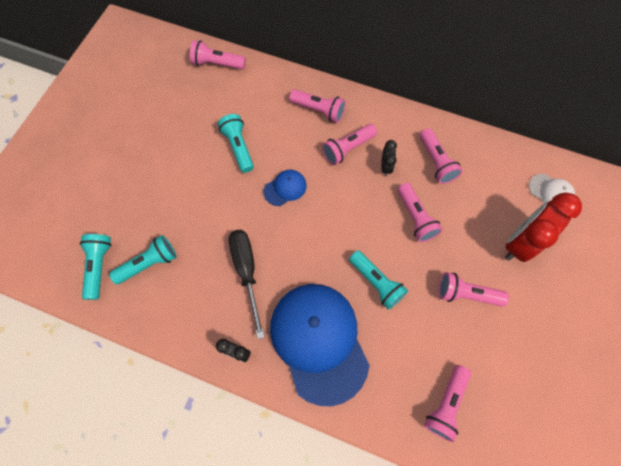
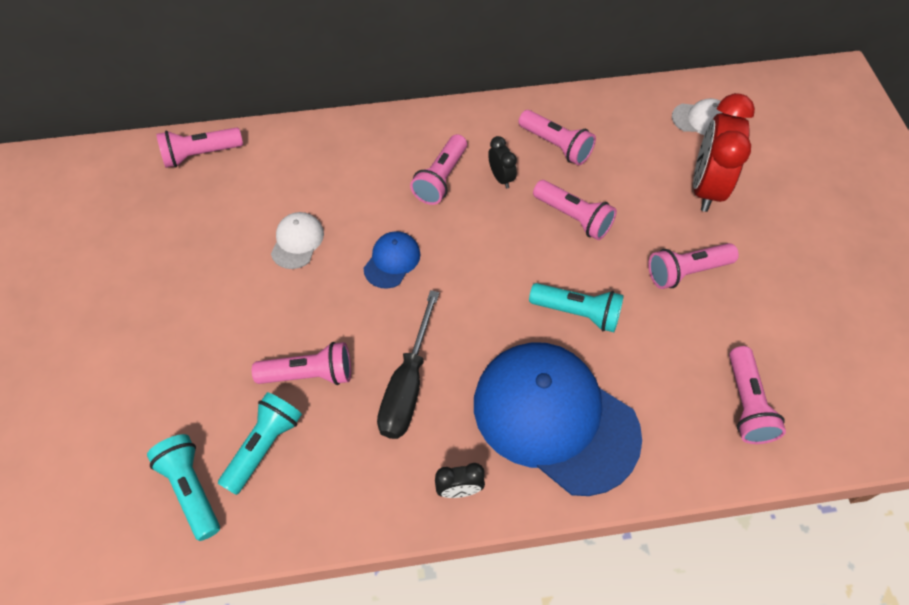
camera: 30 degrees left, 10 degrees down
turquoise flashlight [218,114,254,173] -> white cap [271,212,324,269]
black screwdriver [229,230,265,339] -> black screwdriver turned 120 degrees counterclockwise [377,290,439,439]
pink flashlight [289,89,346,123] -> pink flashlight moved to [252,342,351,385]

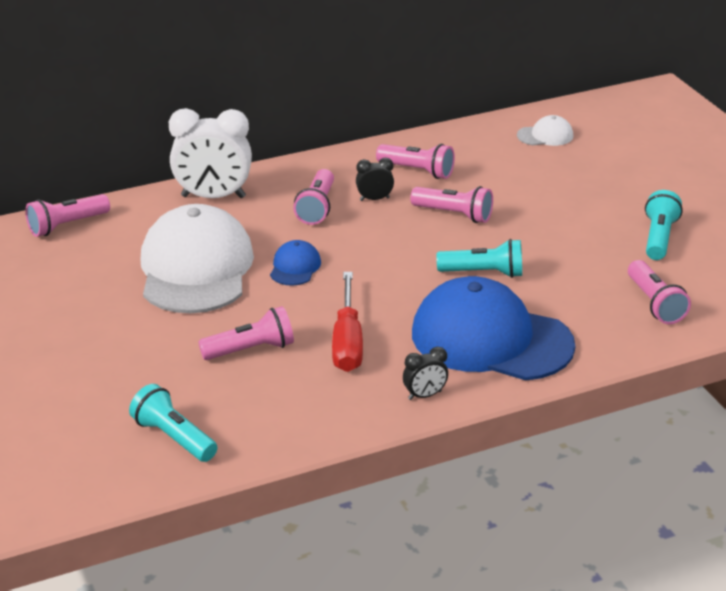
camera: 15 degrees left, 25 degrees down
turquoise flashlight [218,392,302,495] -> turquoise flashlight moved to [645,190,683,260]
white cap [271,212,324,269] -> white cap [140,204,254,313], size x2.37
black screwdriver [377,290,439,439] -> red screwdriver [332,272,363,372]
black clock [488,136,517,189] -> black clock turned 60 degrees counterclockwise [356,158,394,201]
pink flashlight [648,243,739,289] -> none
red clock [693,93,755,212] -> none
none -> white clock [169,108,252,198]

